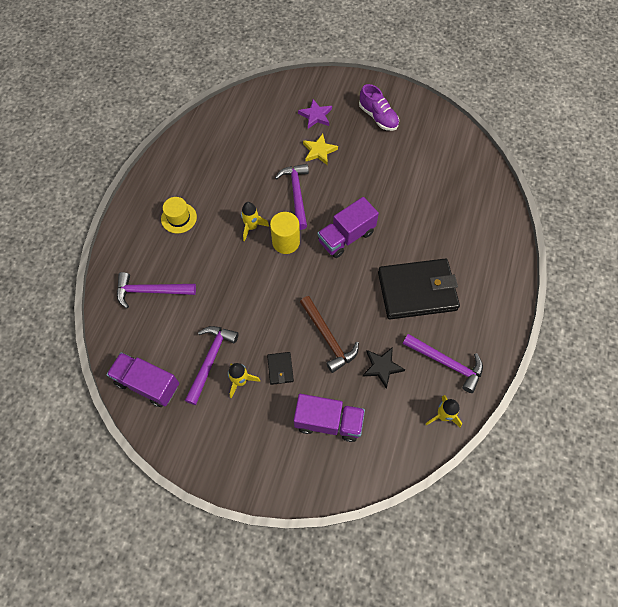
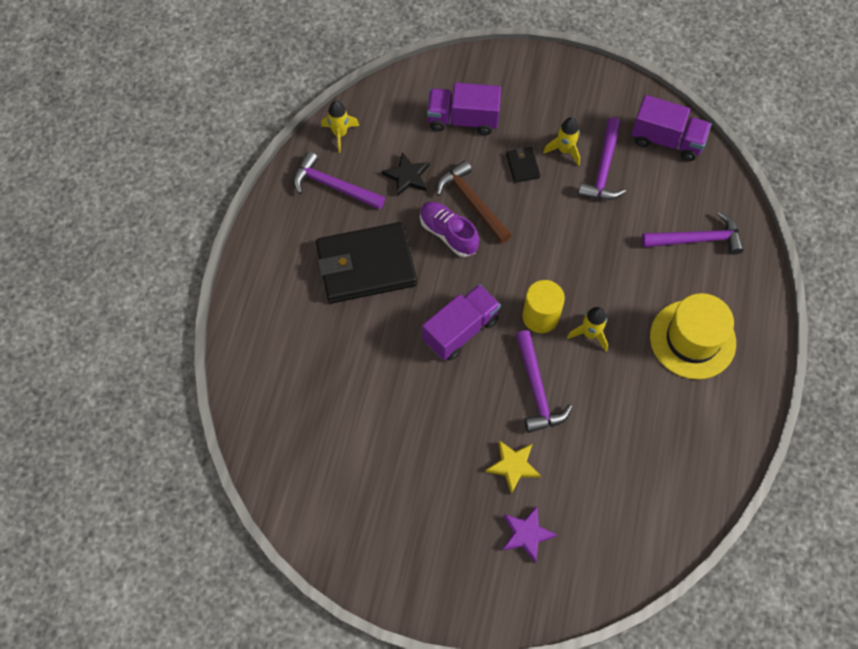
camera: 175 degrees right, 0 degrees up
yellow hat [161,197,197,233] -> yellow hat [650,293,736,379], size x1.74
purple shoe [359,84,399,131] -> purple shoe moved to [420,202,479,257]

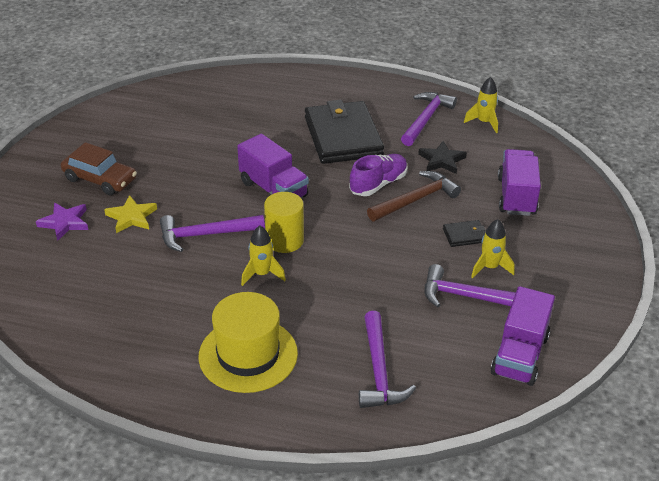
camera: 90 degrees right, 25 degrees down
none -> brown car [61,142,137,195]

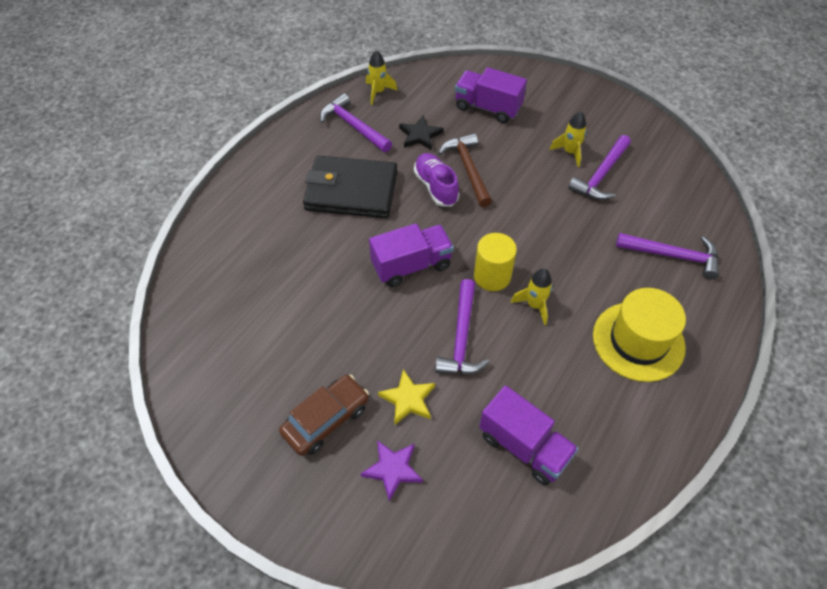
camera: 70 degrees left, 15 degrees up
black wallet [443,220,486,247] -> none
purple truck [491,286,555,386] -> purple truck moved to [479,386,579,485]

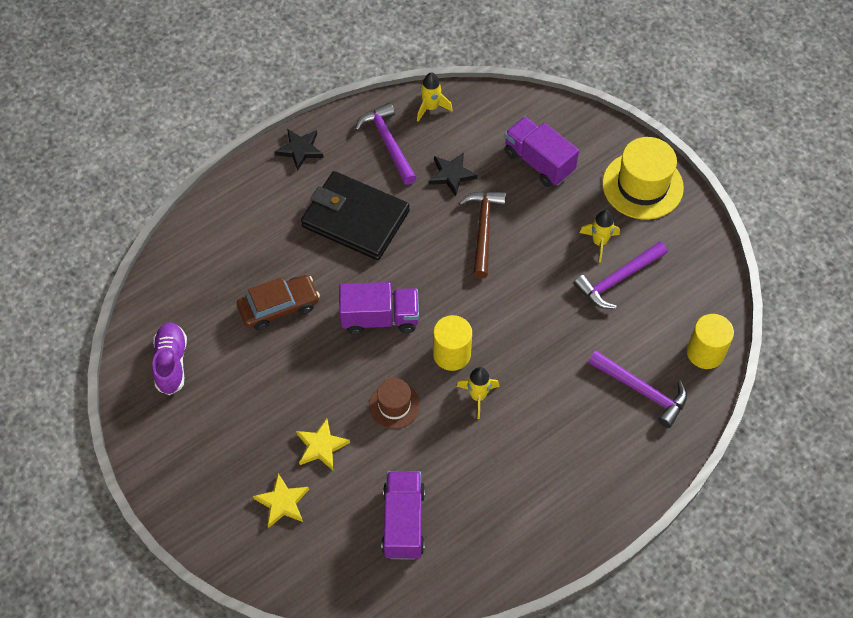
camera: 20 degrees right, 5 degrees up
brown car [279,375,369,456] -> brown car moved to [237,275,320,330]
purple star [361,440,423,502] -> yellow star [253,473,309,528]
purple shoe [414,153,459,206] -> purple shoe moved to [152,322,187,395]
purple hammer [435,279,490,374] -> brown hat [369,378,420,429]
purple truck [479,386,579,485] -> purple truck turned 150 degrees counterclockwise [382,471,425,559]
yellow hat [593,288,686,382] -> yellow hat moved to [602,137,684,220]
none -> black star [275,129,324,171]
none -> yellow cylinder [687,314,734,369]

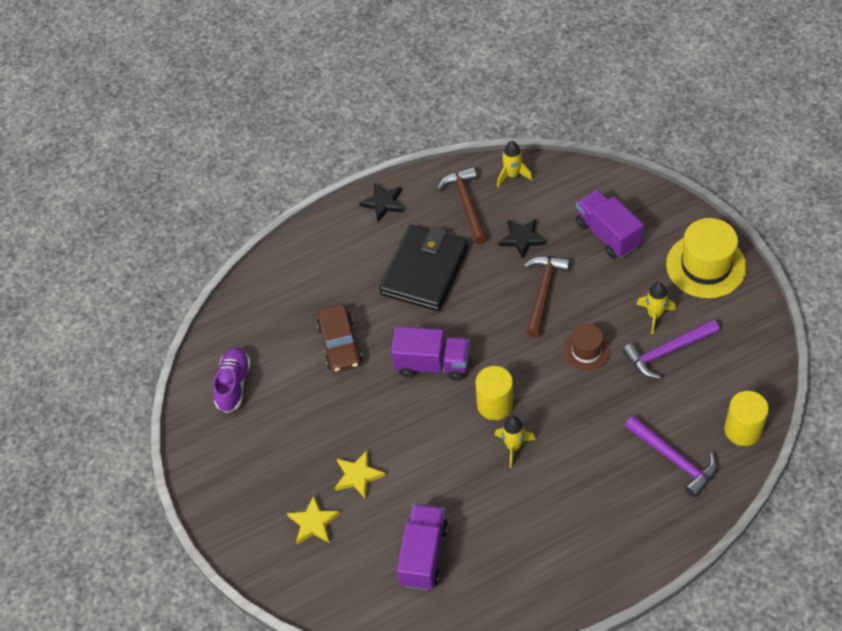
camera: 15 degrees right, 5 degrees down
brown car [237,275,320,330] -> brown car turned 90 degrees clockwise [316,304,363,373]
black wallet [301,171,410,260] -> black wallet turned 75 degrees clockwise [379,225,468,311]
purple hammer [355,103,417,185] -> brown hammer [437,167,488,244]
brown hat [369,378,420,429] -> brown hat moved to [563,324,610,371]

